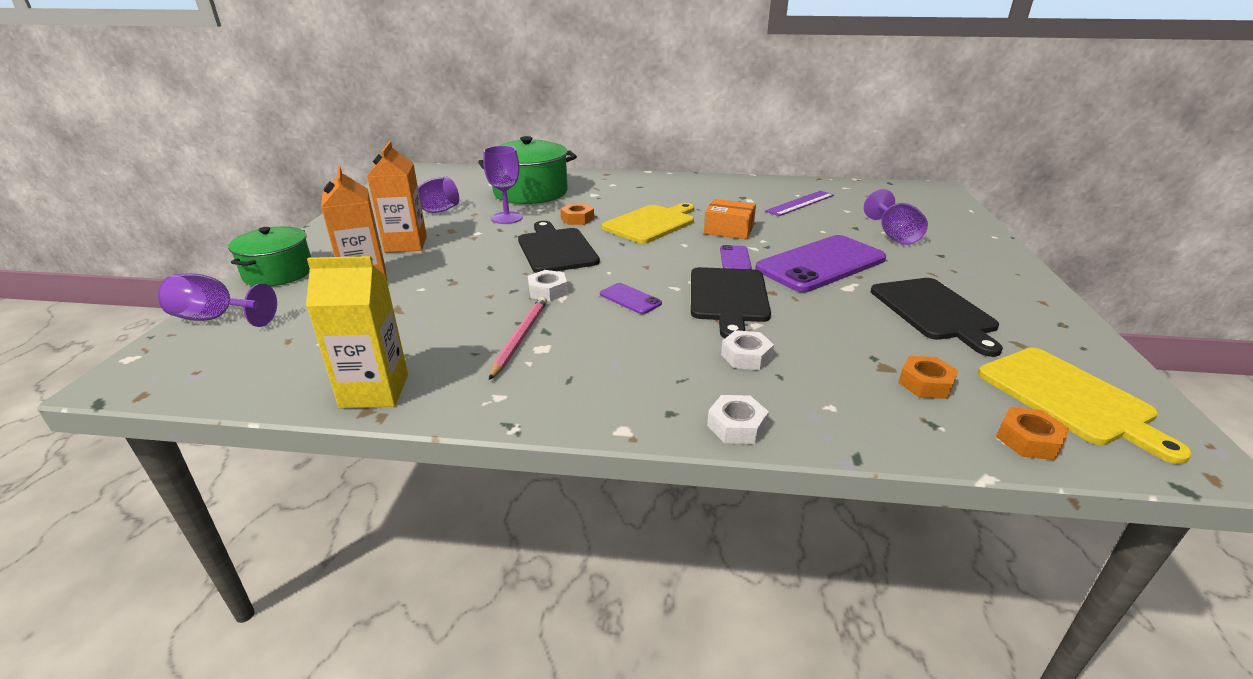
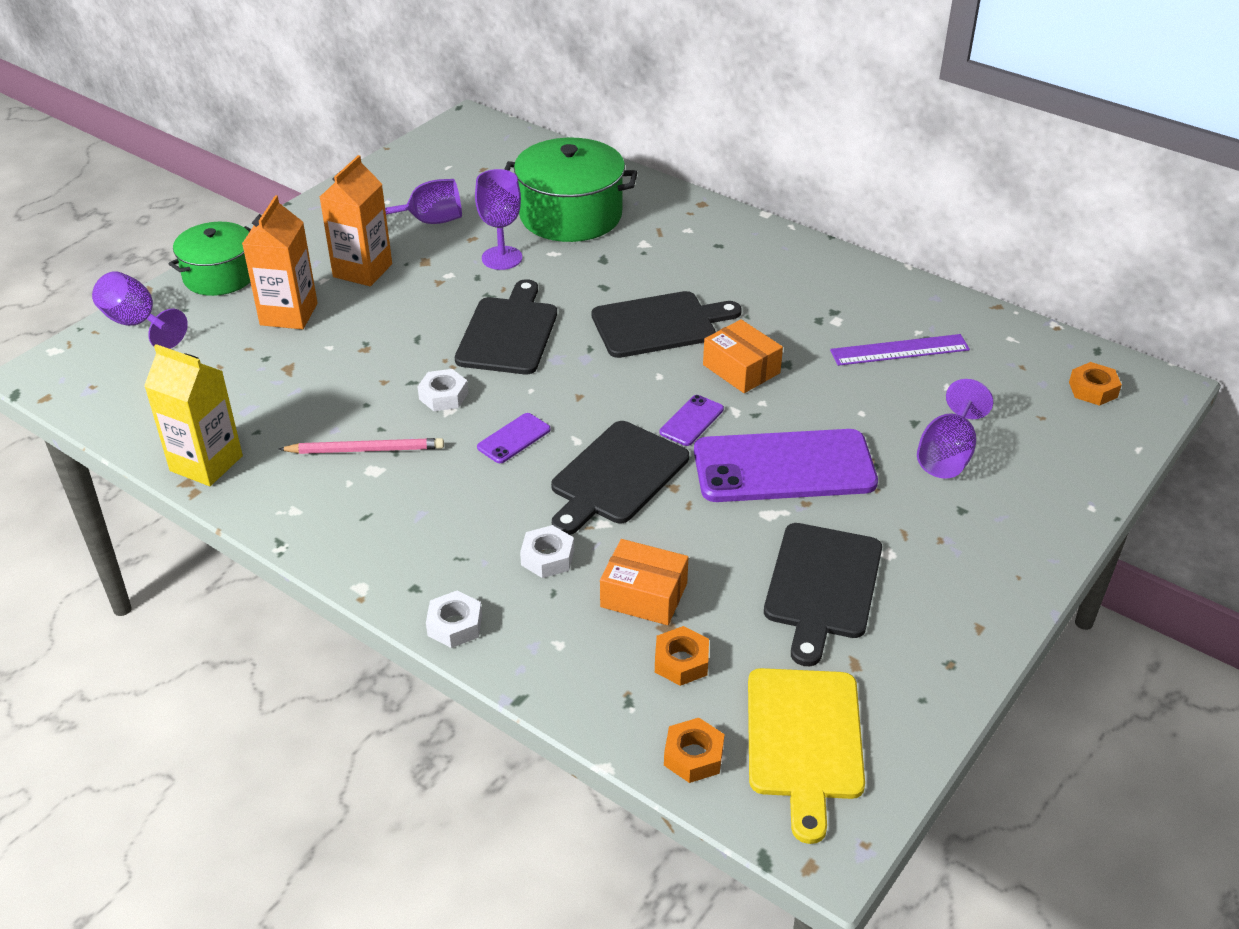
camera: 30 degrees right, 10 degrees up
pink pencil [489,297,547,380] -> pink pencil turned 45 degrees clockwise [278,438,444,454]
orange nut [560,204,594,225] -> orange nut moved to [1069,362,1122,406]
purple phone [600,283,662,314] -> purple phone turned 60 degrees clockwise [477,413,551,463]
yellow cutting board [602,203,694,244] -> black cutting board [591,291,742,358]
none -> orange box [600,539,688,625]

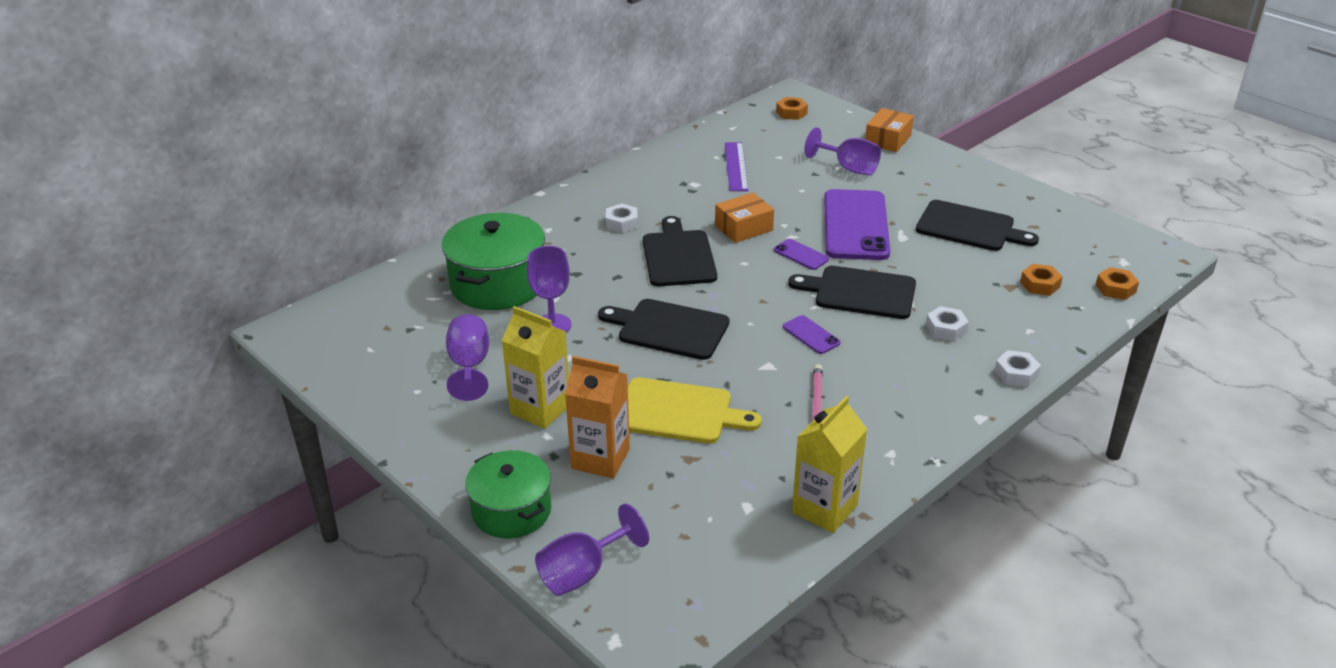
camera: 80 degrees left, 5 degrees down
orange carton [320,155,392,286] -> yellow carton [501,306,569,429]
white nut [418,369,468,411] -> white nut moved to [606,203,638,233]
black cutting board [551,421,689,535] -> black cutting board turned 150 degrees clockwise [788,266,916,319]
orange box [600,539,688,625] -> orange box moved to [865,108,914,152]
yellow cutting board [748,668,865,844] -> yellow cutting board moved to [628,377,761,444]

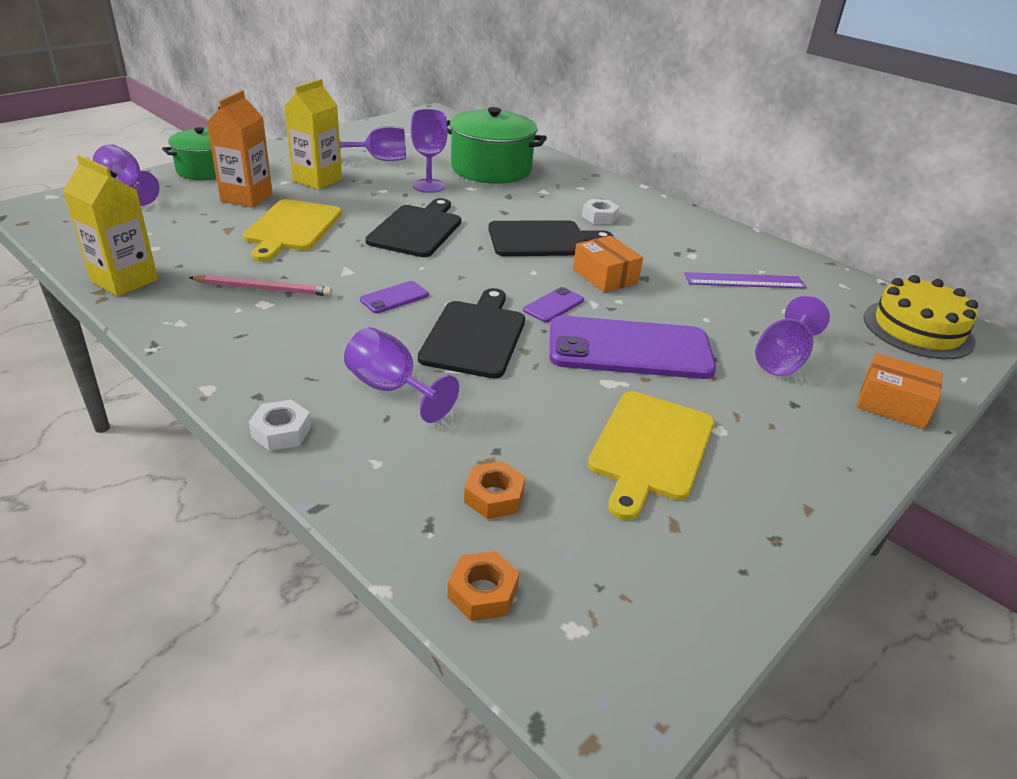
camera: 85 degrees right, 0 degrees up
orange nut [776,97,808,120] -> yellow cake [863,275,978,359]
black cutting board [916,200,1039,251] -> yellow cutting board [588,391,714,520]
white nut [926,306,969,341] -> purple goblet [344,327,459,423]

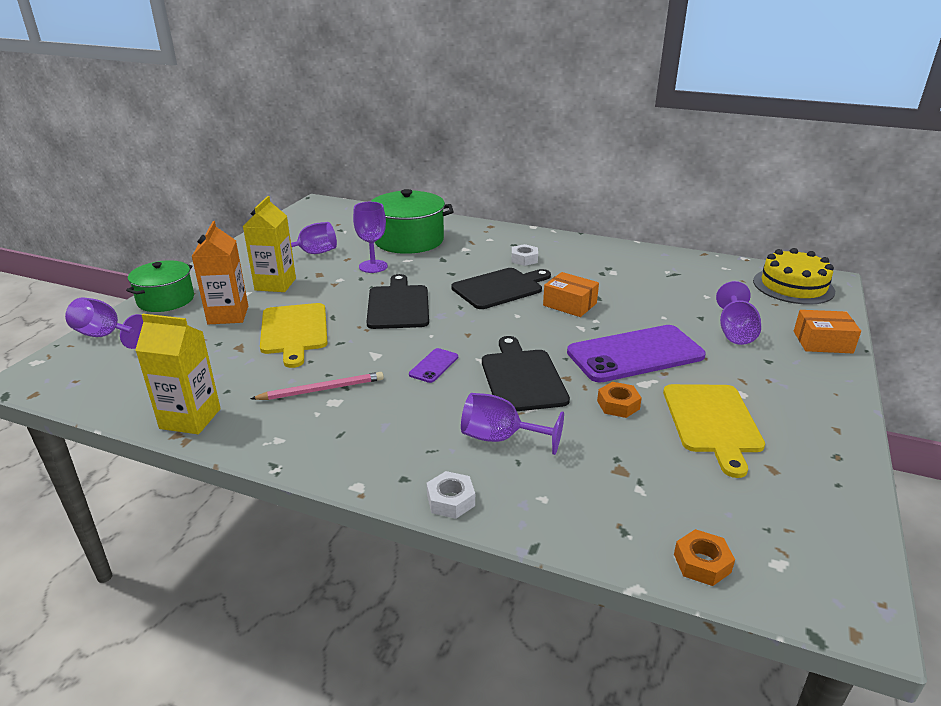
camera: 20 degrees left, 5 degrees down
orange nut [464,461,526,519] -> orange nut moved to [597,382,642,418]
purple phone [523,287,584,322] -> none
purple ruler [684,272,806,289] -> none

